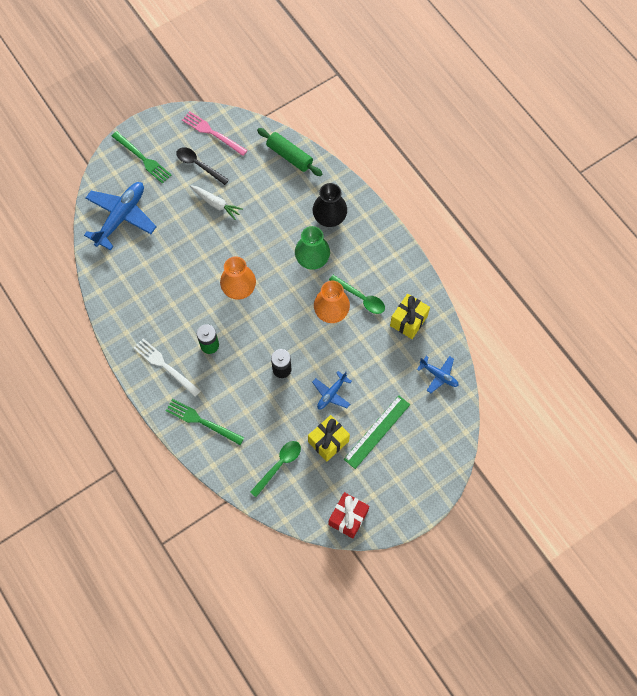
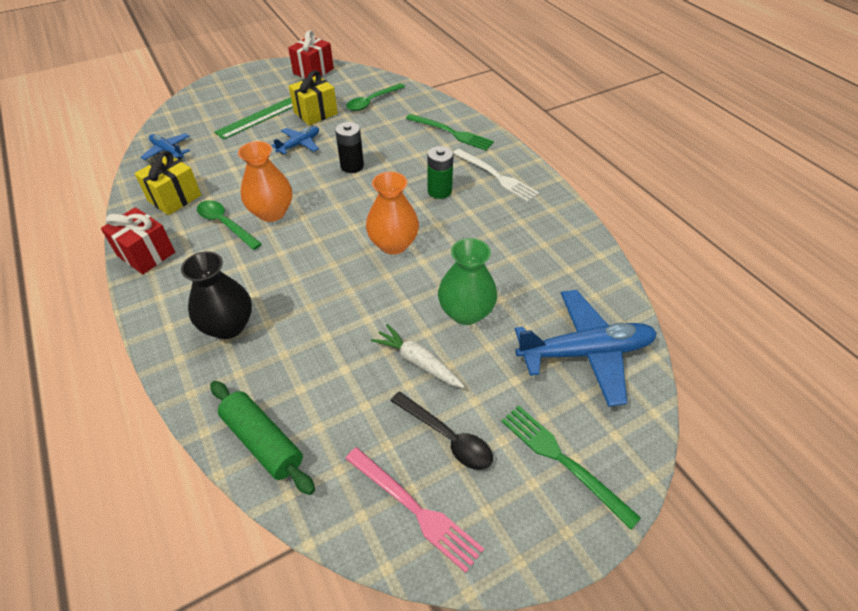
camera: 175 degrees left, 20 degrees down
blue plane [84,182,157,250] -> blue plane turned 135 degrees counterclockwise [515,290,657,407]
green vase [295,226,330,270] -> green vase moved to [438,238,497,325]
none -> red gift [101,207,175,274]

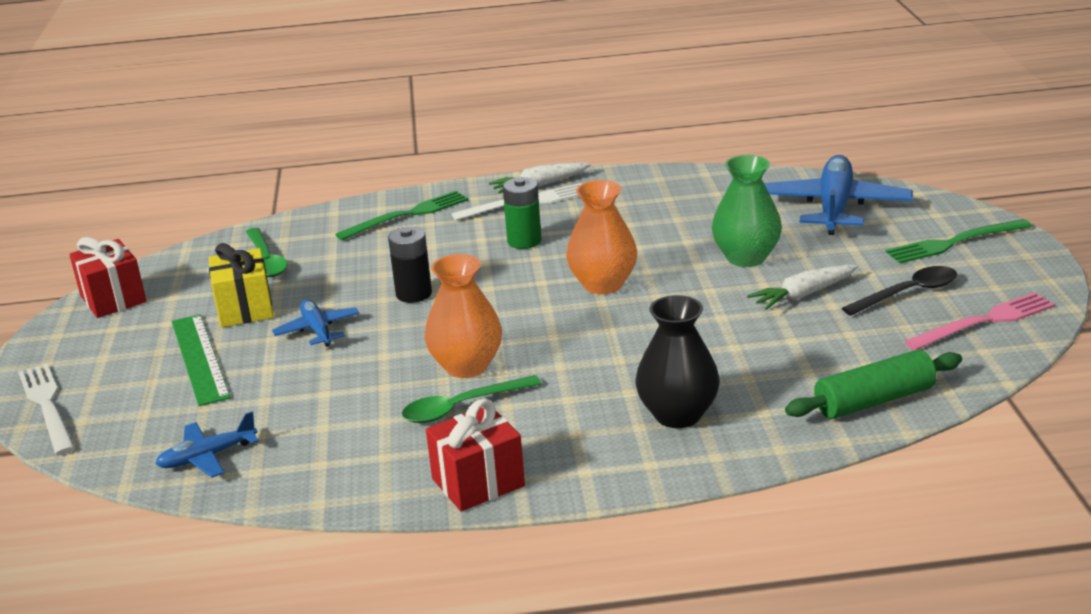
camera: 65 degrees left, 20 degrees down
yellow gift [134,151,201,215] -> none
none -> white fork [18,363,75,455]
none -> white carrot [489,162,591,194]

